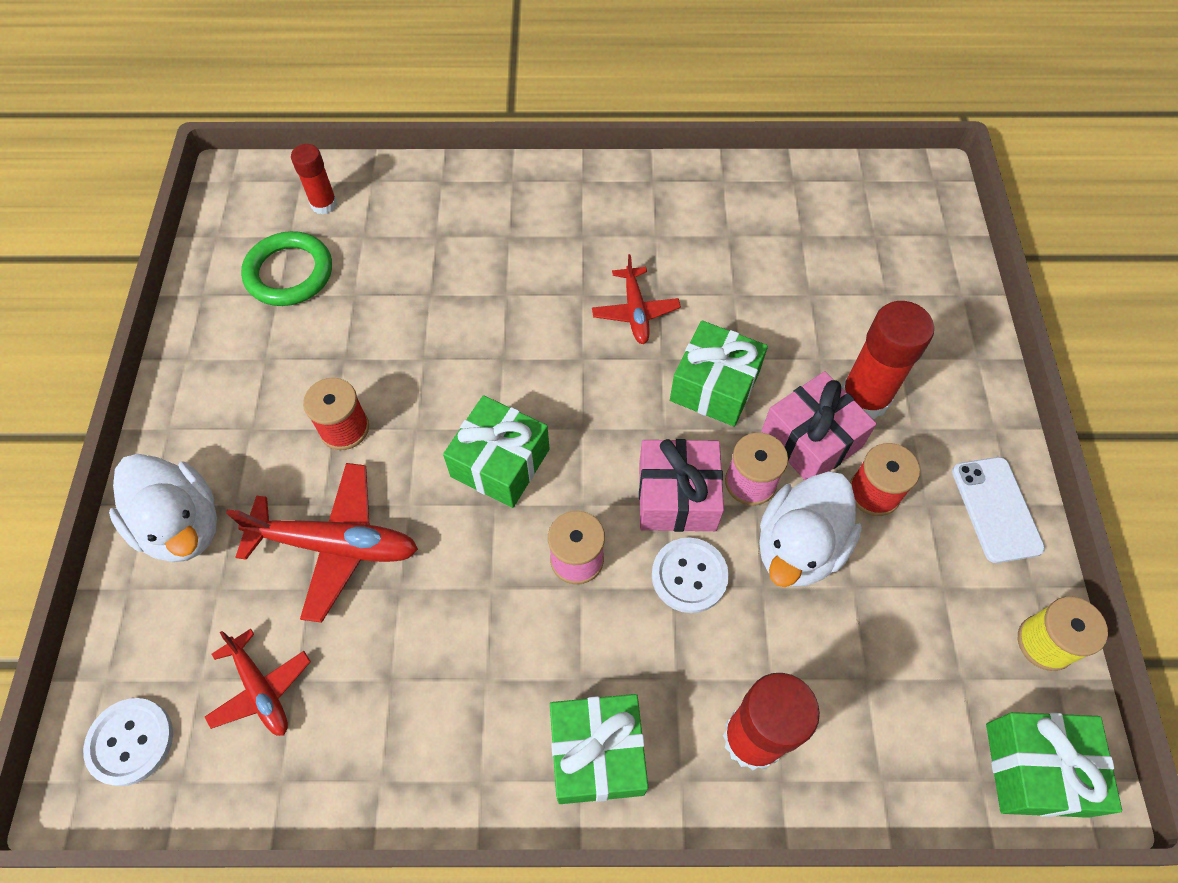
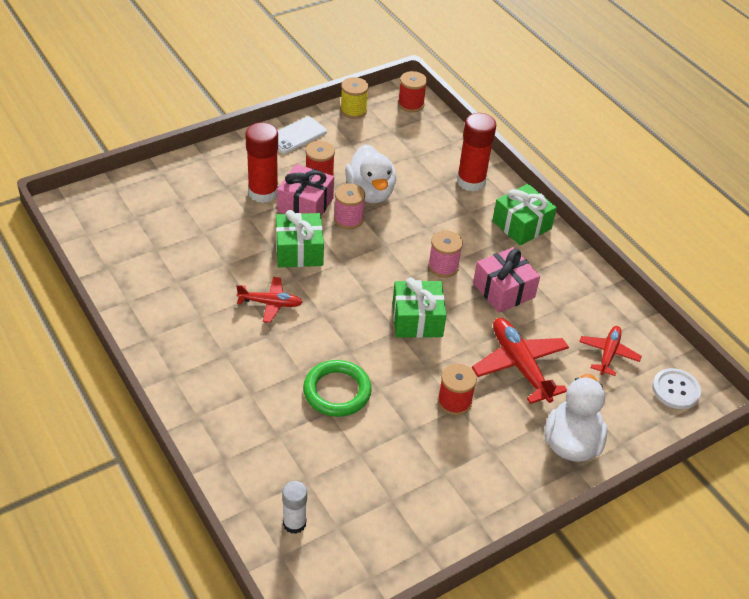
camera: 125 degrees left, 15 degrees down
green ring [241,231,332,306] -> green ring moved to [303,360,372,417]
red glue stick [291,144,337,215] -> white glue stick [282,481,307,534]
red plane [592,254,681,344] -> red plane turned 45 degrees clockwise [236,277,303,323]
pink gift [639,439,724,532] -> pink gift moved to [473,247,540,313]
white button [652,537,729,613] -> none
white duck [759,472,862,587] -> white duck turned 75 degrees clockwise [345,144,396,203]
green gift [986,712,1122,818] -> red spool [398,71,427,112]

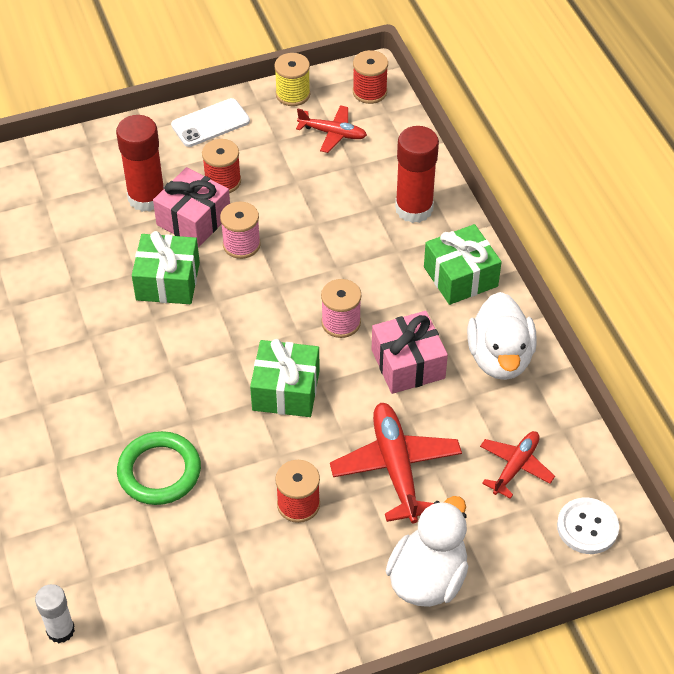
camera: 15 degrees right, 5 degrees up
red plane [236,277,303,323] -> red plane moved to [296,105,367,153]
white duck [345,144,396,203] -> white duck moved to [467,292,537,380]

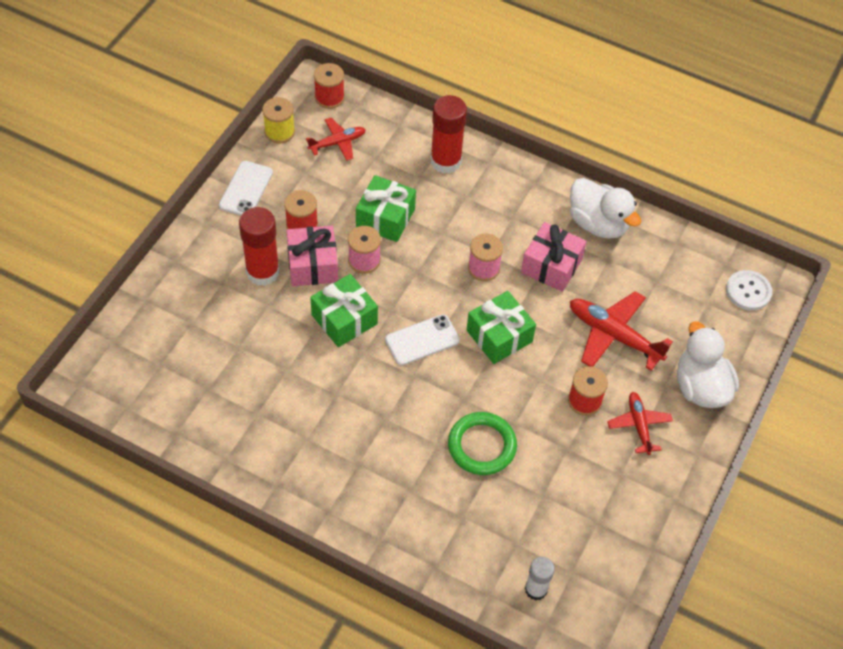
camera: 45 degrees left, 5 degrees up
green gift [424,224,502,305] -> green gift moved to [356,175,416,242]
red plane [480,431,555,499] -> red plane moved to [607,392,673,455]
none -> white phone [385,314,460,366]

